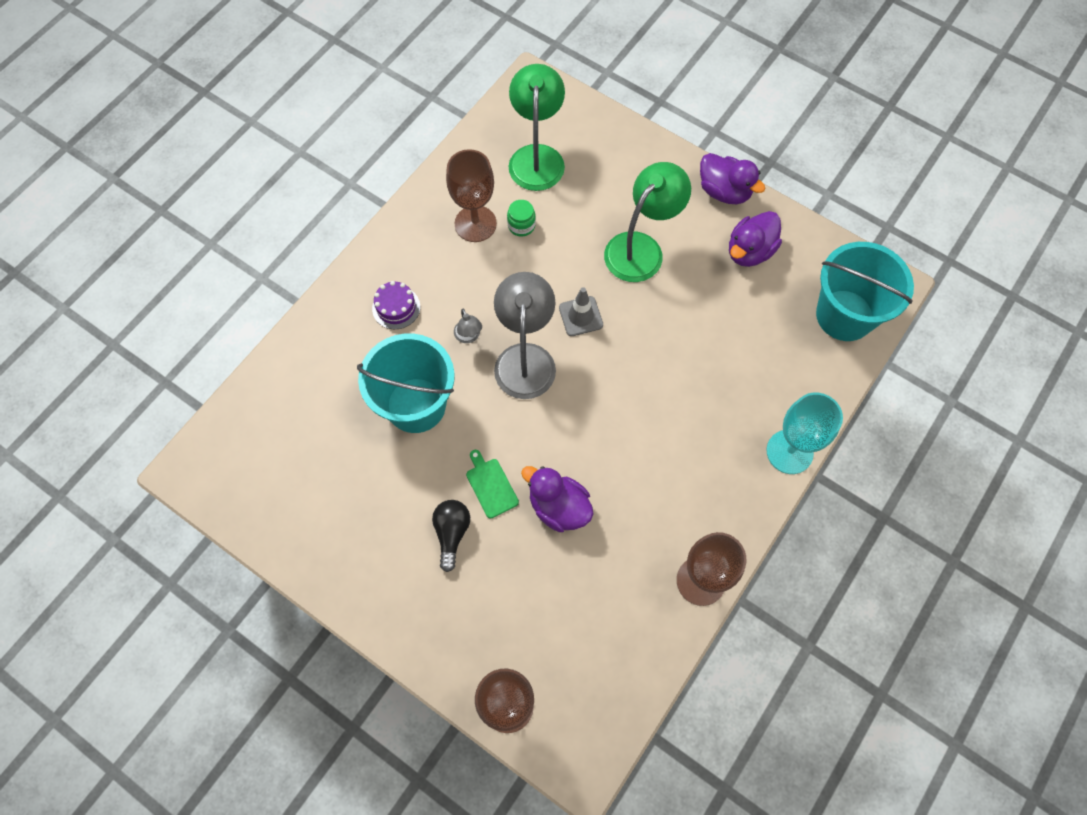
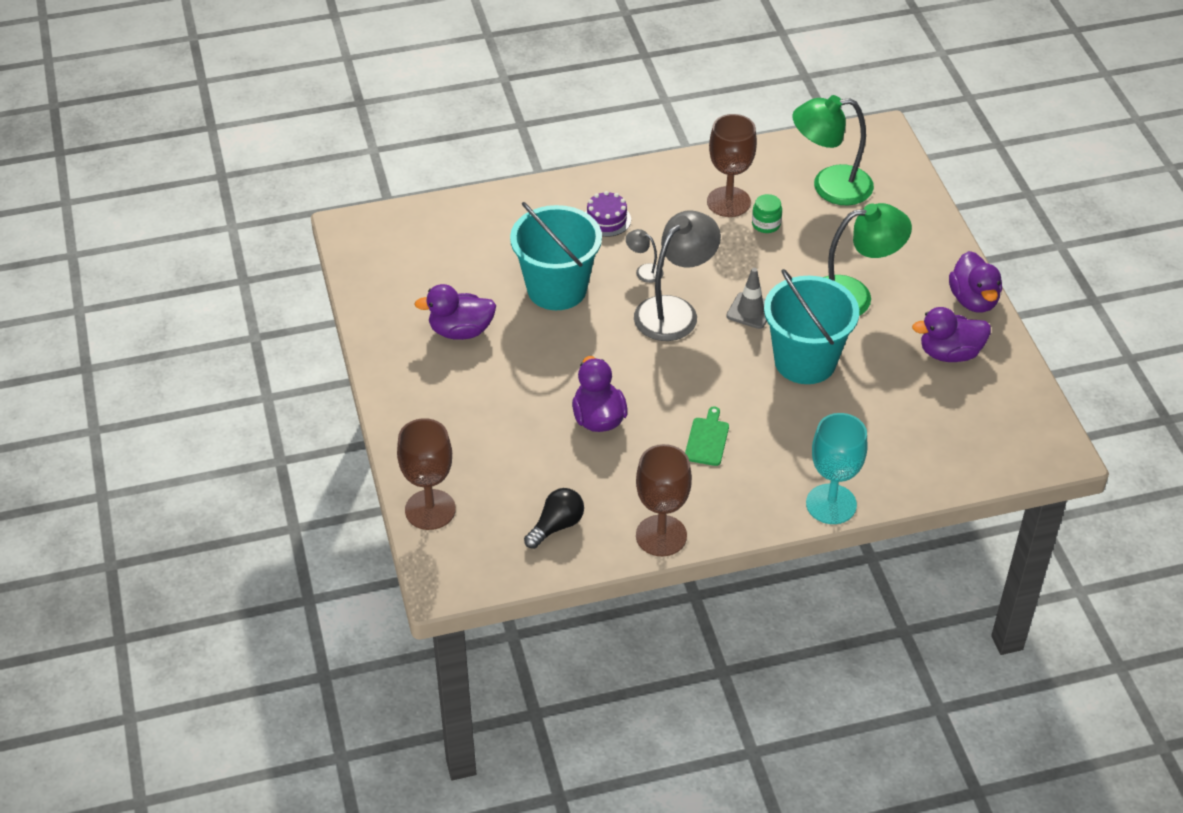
camera: 40 degrees right, 20 degrees down
black light bulb [432,500,470,572] -> black light bulb moved to [524,488,584,549]
grey lamp [454,309,482,343] -> grey lamp turned 105 degrees clockwise [626,229,664,283]
green cutting board [466,450,519,519] -> green cutting board moved to [685,407,729,466]
green lamp [509,64,565,191] -> green lamp turned 135 degrees counterclockwise [792,95,874,205]
turquoise bucket [816,242,914,341] -> turquoise bucket moved to [764,269,859,384]
none -> purple duck [414,284,496,340]

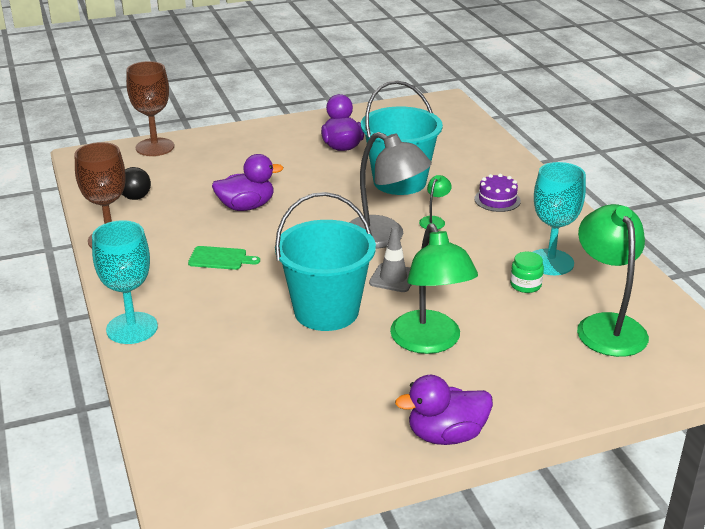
camera: 85 degrees right, 15 degrees down
grey lamp [626,229,664,283] -> green lamp [419,175,452,229]
brown goblet [707,114,757,217] -> turquoise goblet [533,162,586,275]
purple duck [912,307,991,362] -> none

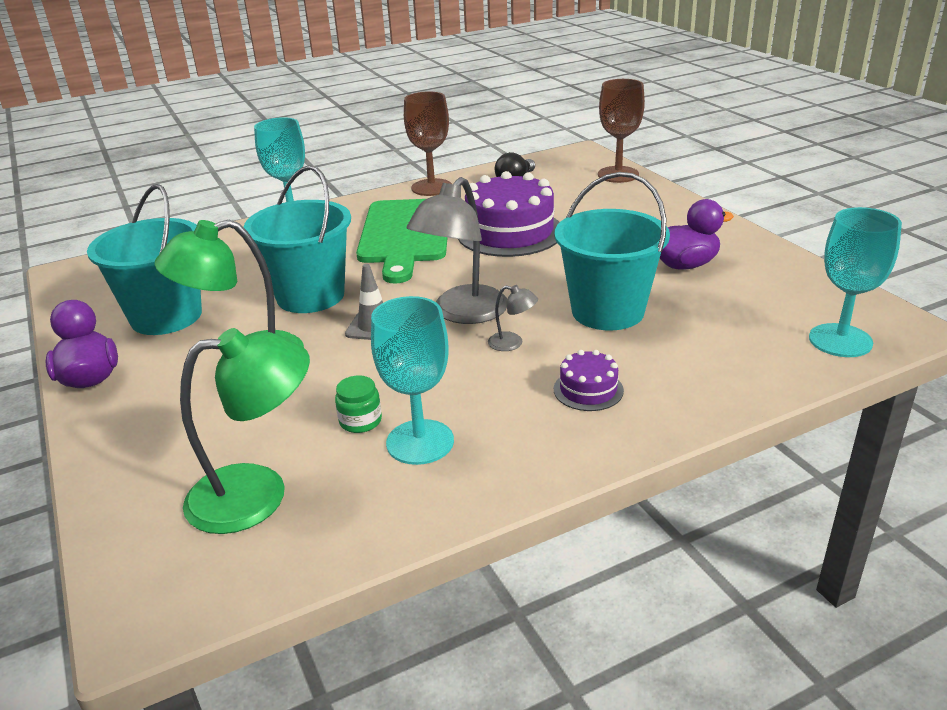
camera: 85 degrees right, 0 degrees up
green cutting board [188,246,260,270] -> green cutting board [356,199,448,283], size x2.50
purple duck [212,154,283,211] -> purple cake [458,171,560,257]
green lamp [419,175,452,229] -> grey lamp [488,285,538,351]
none -> turquoise bucket [87,184,202,335]
none -> turquoise goblet [809,207,902,357]

